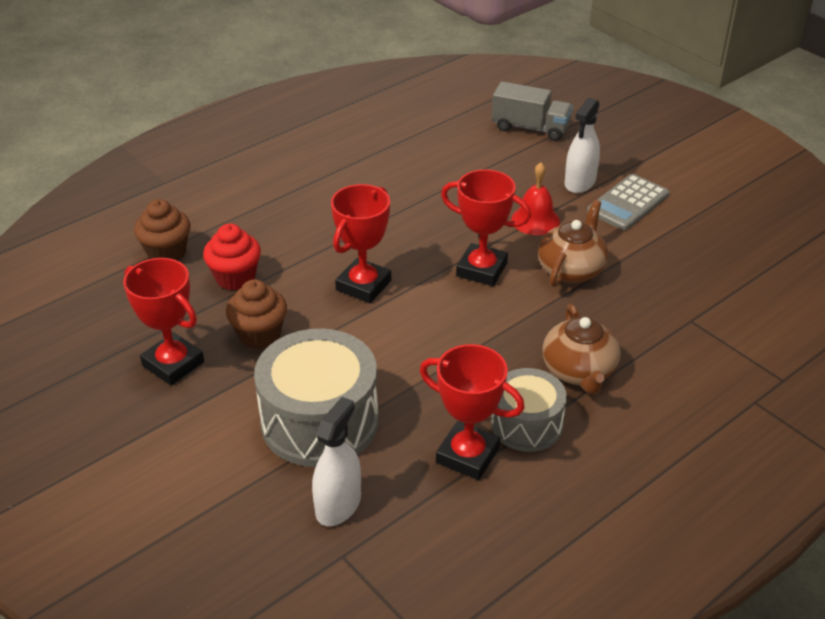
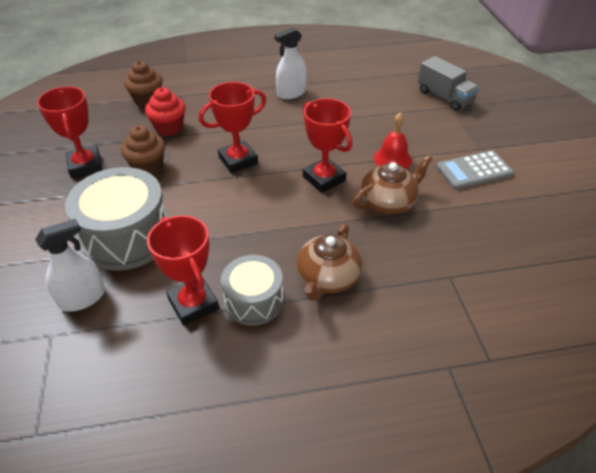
camera: 30 degrees right, 5 degrees up
white spray bottle [565,98,600,193] -> white spray bottle moved to [274,28,307,99]

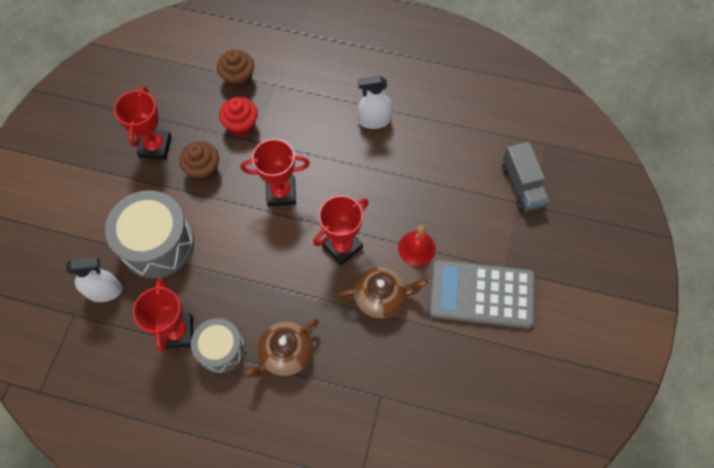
camera: 25 degrees right, 20 degrees up
red trophy [303,98,352,193] -> red trophy turned 60 degrees clockwise [313,195,369,265]
grey calculator [436,150,514,190] -> grey calculator [428,259,535,329], size x1.56

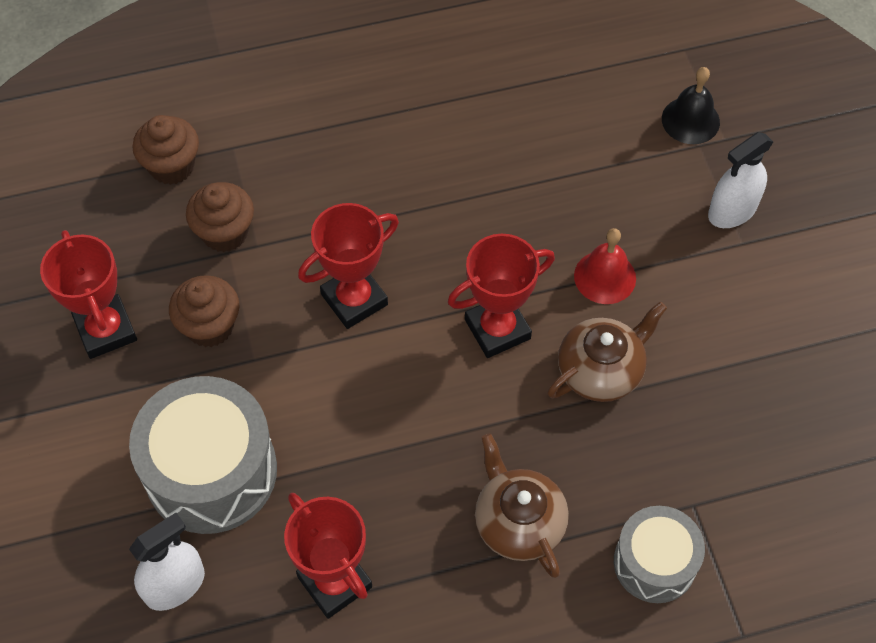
camera: 30 degrees left, 5 degrees down
grey drum [191,318,245,373] -> grey drum moved to [614,506,705,603]
red cupcake [219,97,258,137] -> brown cupcake [186,182,254,252]
brown teapot [243,319,319,378] -> brown teapot turned 135 degrees clockwise [475,433,569,578]
red trophy [313,195,369,265] -> red trophy turned 45 degrees clockwise [448,234,555,358]
white spray bottle [358,76,392,129] -> white spray bottle moved to [708,132,773,228]
grey calculator [428,259,535,329] -> none
grey truck [502,142,549,212] -> black bell [662,67,720,144]

